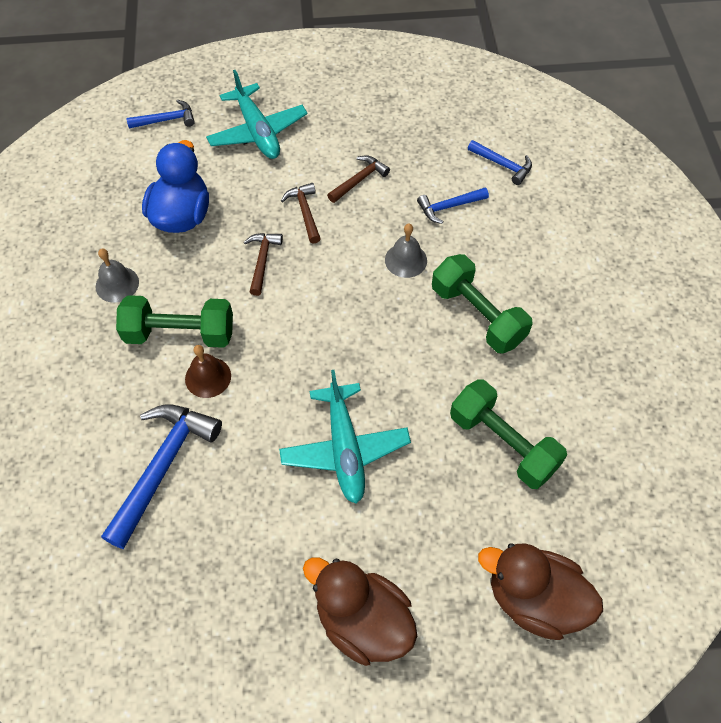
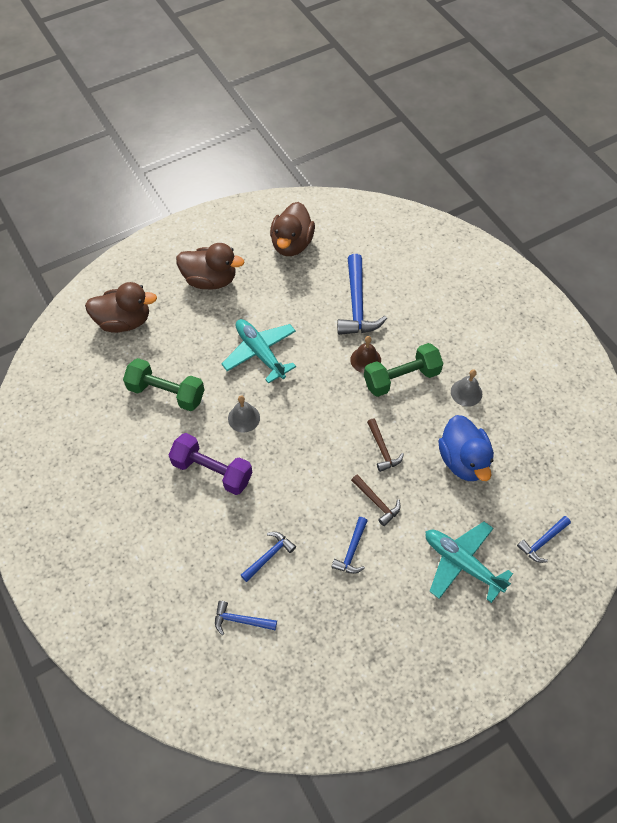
camera: 155 degrees right, 0 degrees up
brown hammer [327,155,390,203] -> blue hammer [331,517,368,574]
grey bell [385,224,427,278] -> grey bell moved to [228,395,260,432]
green dumbbell [432,254,533,353] -> purple dumbbell [169,433,252,495]
none -> brown duck [270,202,315,256]

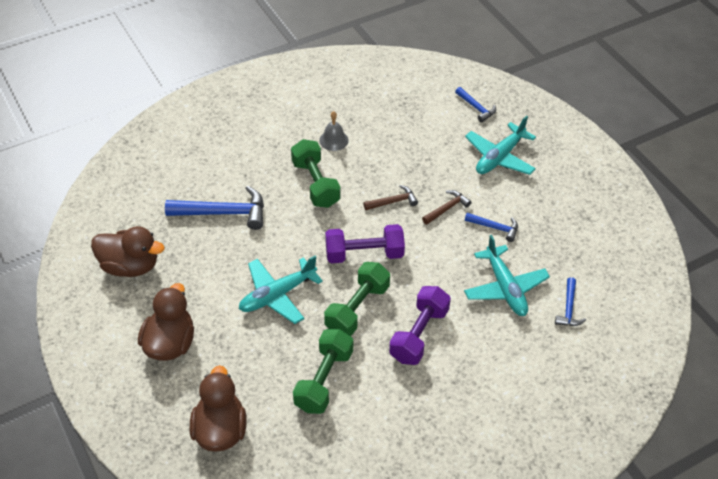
camera: 90 degrees left, 10 degrees down
grey bell [228,395,260,432] -> green dumbbell [324,262,390,336]
blue hammer [241,532,296,582] -> turquoise plane [464,235,550,316]
brown bell [350,336,381,373] -> none
blue duck [439,415,494,481] -> none
none -> purple dumbbell [325,224,405,263]

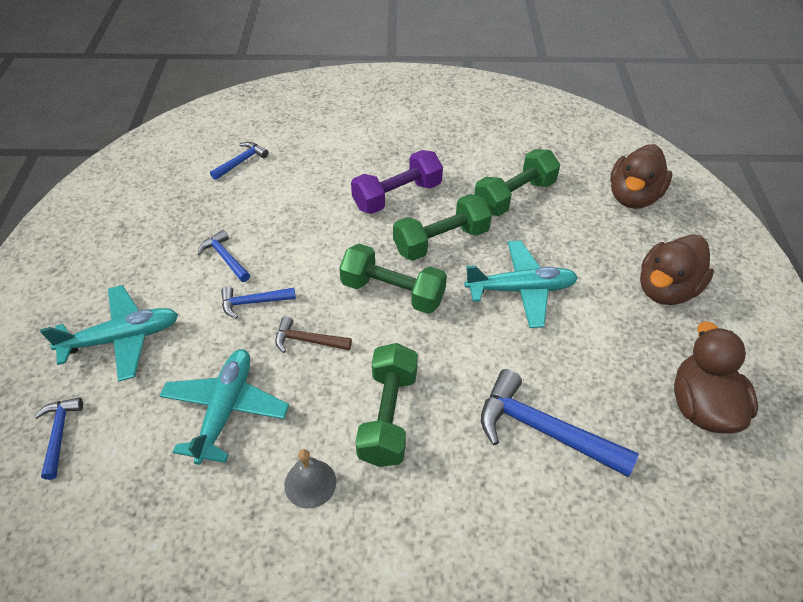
camera: 150 degrees left, 0 degrees up
brown duck [91,226,165,277] -> brown duck turned 45 degrees clockwise [674,321,758,433]
purple dumbbell [325,224,405,263] -> green dumbbell [339,244,447,314]
brown hammer [422,190,472,224] -> blue hammer [221,286,296,319]
turquoise plane [464,235,550,316] -> turquoise plane moved to [160,349,289,465]

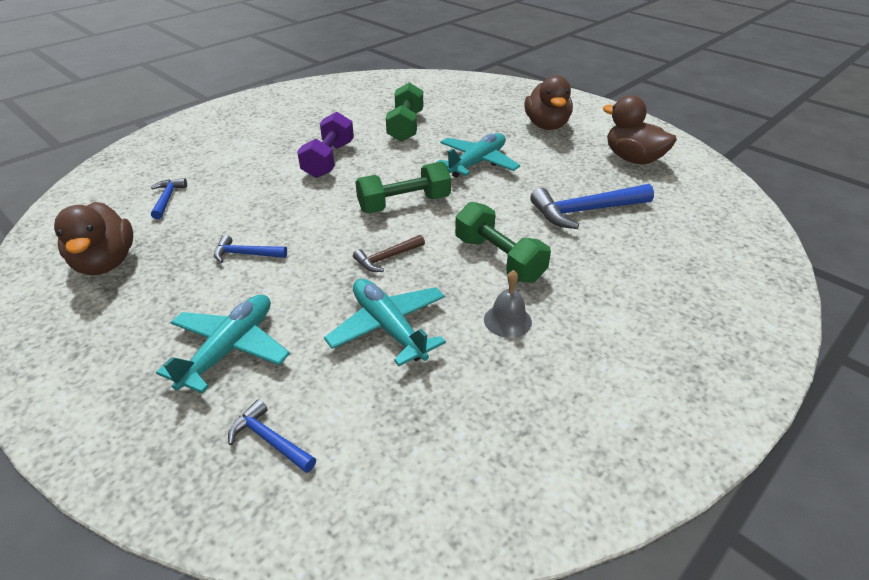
camera: 45 degrees left, 10 degrees down
blue hammer [221,286,296,319] -> none
green dumbbell [393,194,492,261] -> none
brown duck [610,144,672,209] -> brown duck moved to [54,202,133,275]

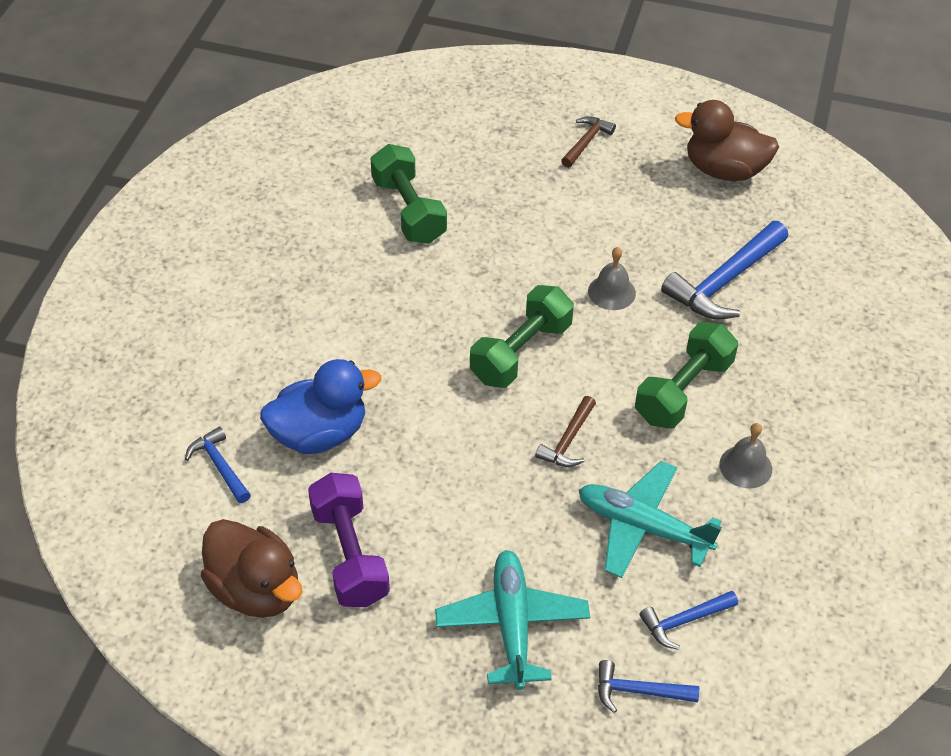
camera: 30 degrees left, 10 degrees up
blue hammer [214,235,287,263] -> blue hammer moved to [639,591,738,650]
purple dumbbell [297,112,354,178] -> purple dumbbell moved to [308,473,390,607]
turquoise plane [437,133,520,178] -> none
green dumbbell [455,202,551,283] -> green dumbbell turned 75 degrees counterclockwise [635,322,738,428]
brown duck [524,75,573,130] -> brown hammer [561,116,616,168]
none -> blue duck [260,359,381,454]
none -> grey bell [588,247,636,310]

